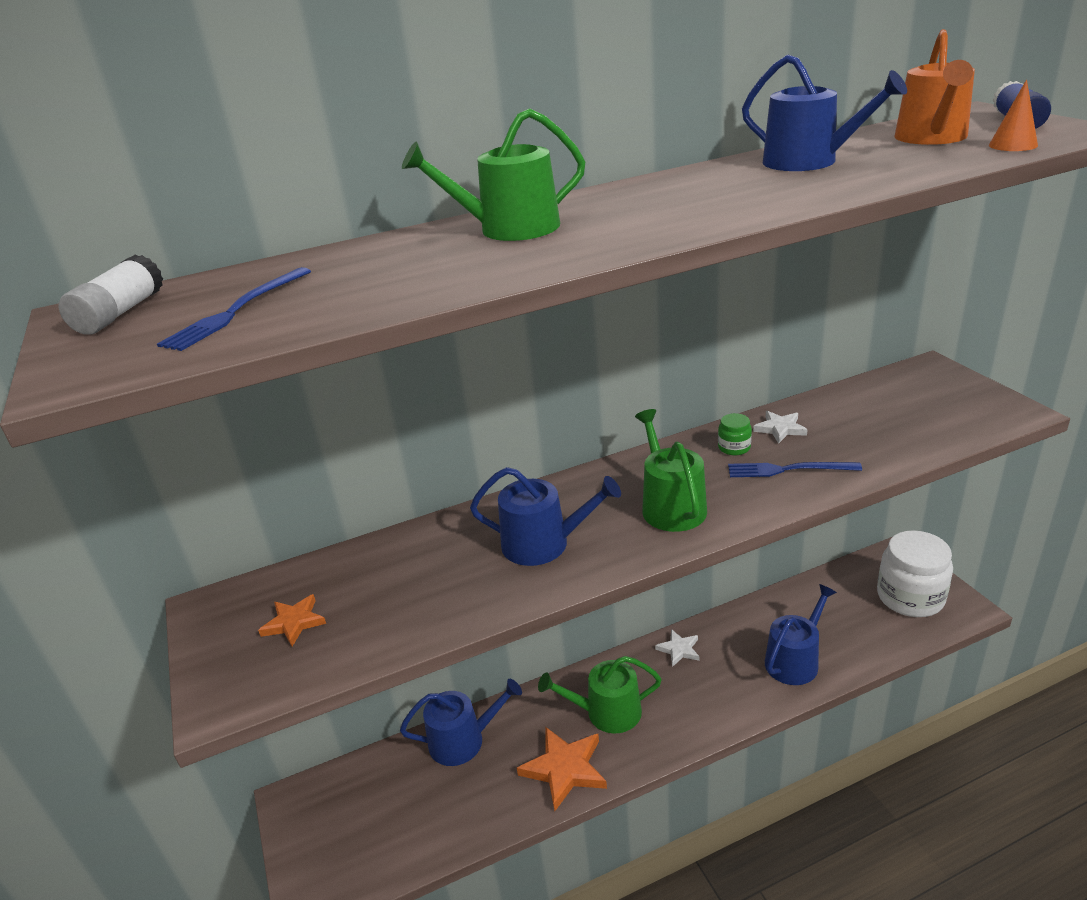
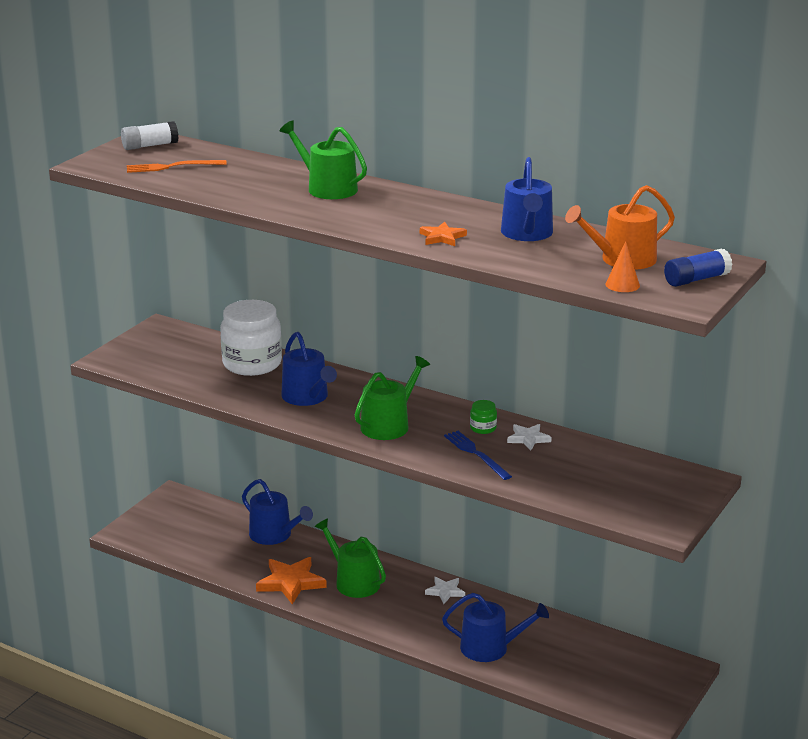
camera: 50 degrees right, 5 degrees down
blue fork [157,267,311,351] -> orange fork [127,160,227,173]
orange star [258,594,326,646] -> orange star moved to [420,222,467,246]
white jar [877,530,953,617] -> white jar moved to [220,300,282,376]

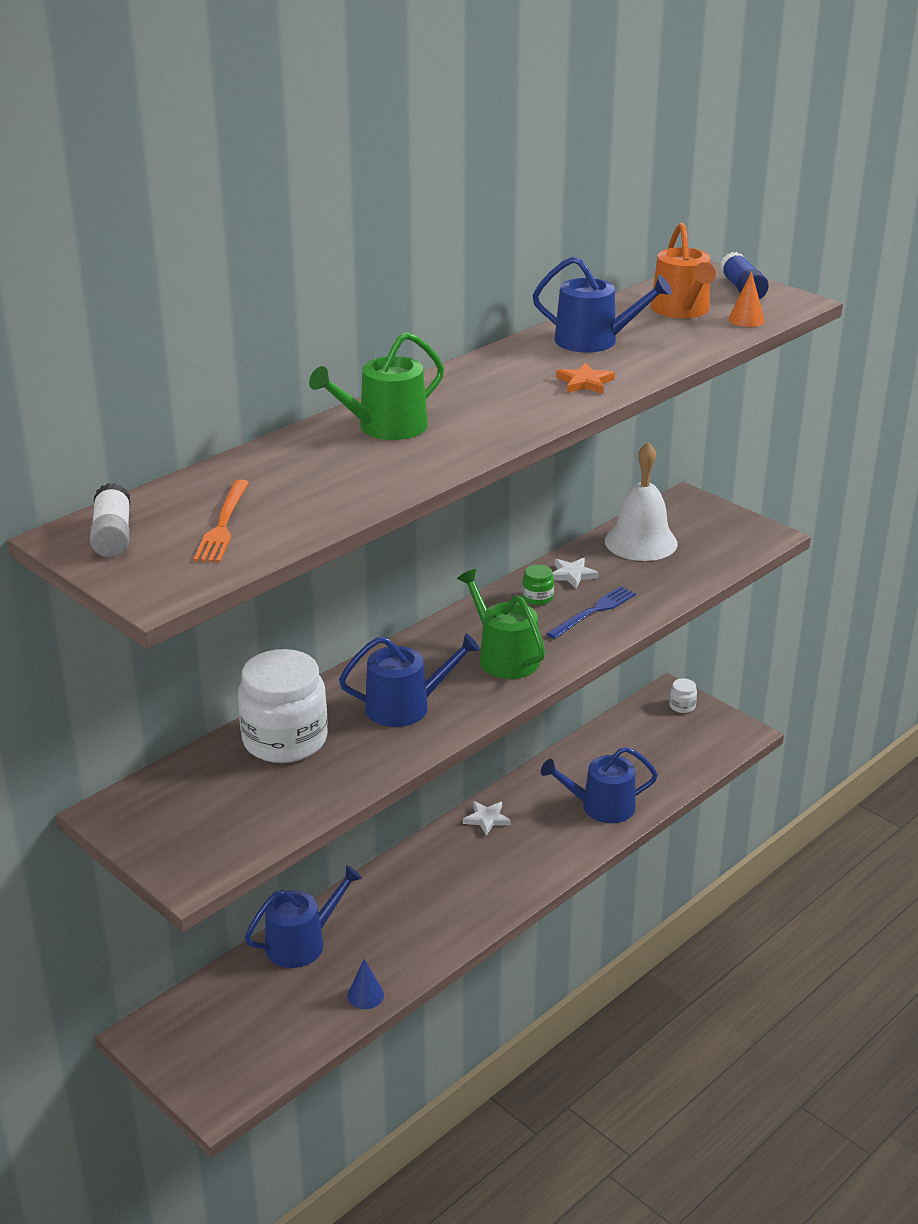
camera: 75 degrees left, 5 degrees up
orange star [256,557,327,604] -> none
green watering can [315,518,386,598] -> none
blue watering can [442,593,549,662] -> blue watering can turned 120 degrees counterclockwise [541,747,658,823]
blue fork [444,431,512,480] -> blue fork turned 150 degrees clockwise [547,586,636,639]
none -> blue cone [347,959,384,1009]
none -> white bell [605,442,678,561]
none -> white jar [669,678,697,713]

